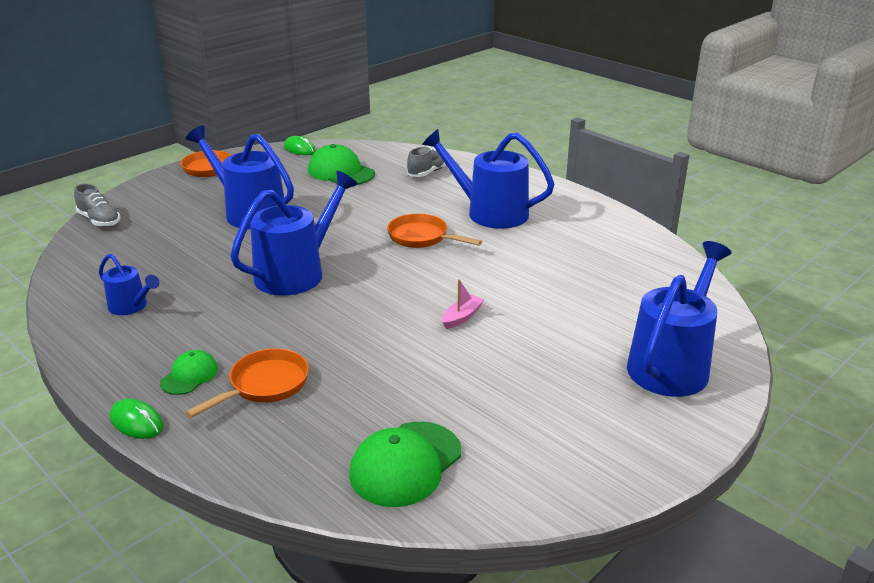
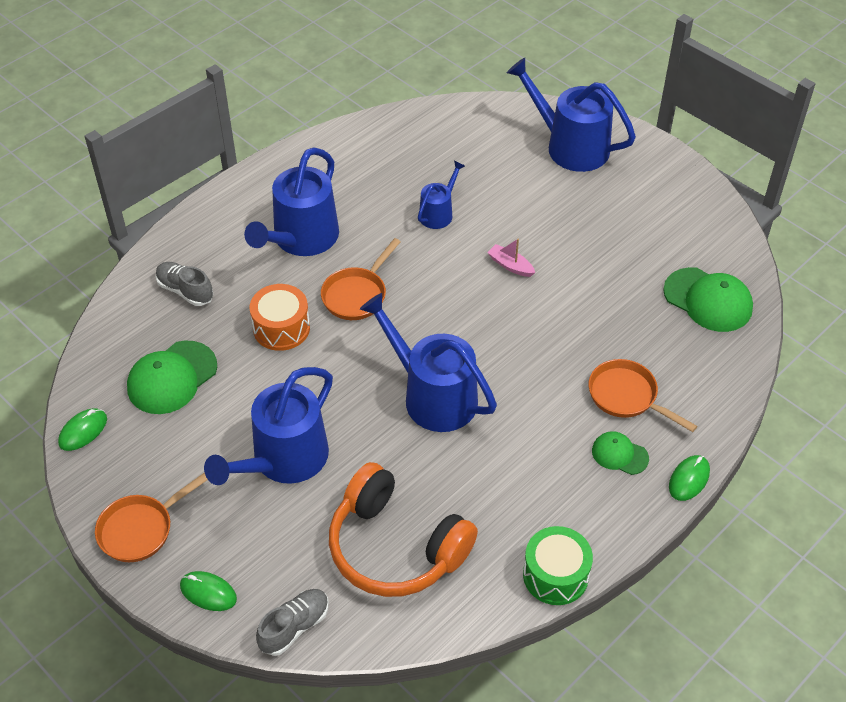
camera: 90 degrees left, 20 degrees up
blue watering can [99,254,159,315] -> blue watering can moved to [418,161,465,229]
none -> green mouse [180,571,237,611]
none -> orange drum [249,284,310,351]
none -> orange headphones [329,462,478,597]
none -> green drum [523,526,593,605]

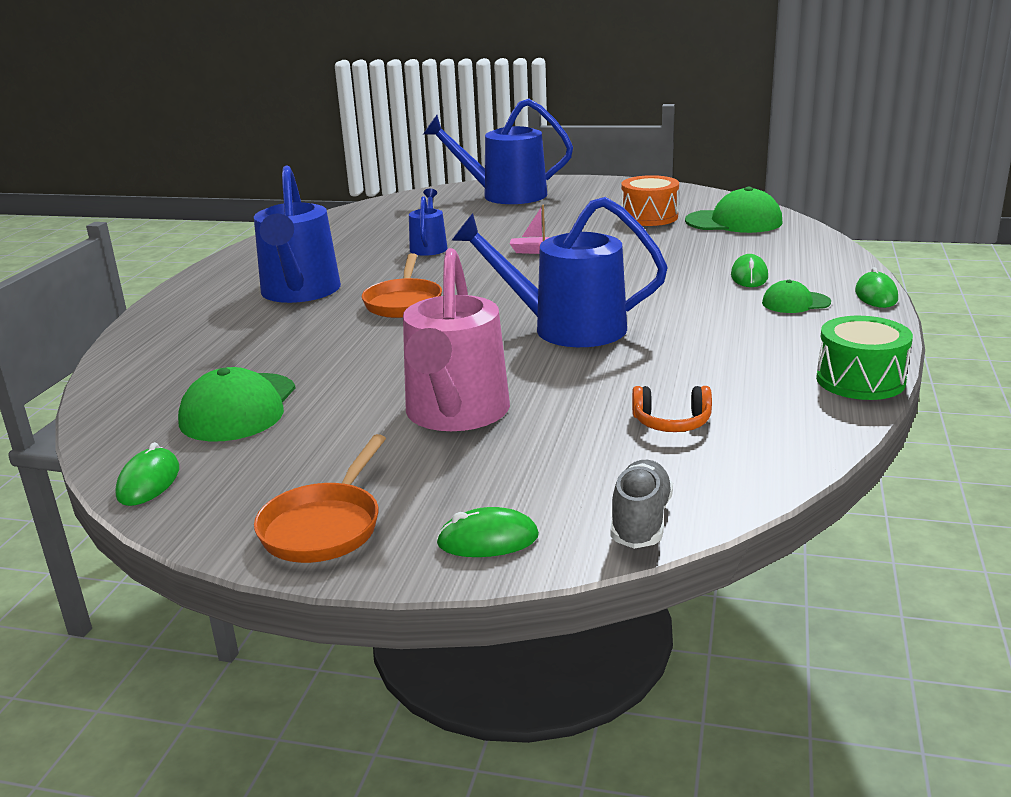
camera: 30 degrees left, 25 degrees down
grey shoe [156,262,214,306] -> none
blue watering can [204,367,333,485] -> pink watering can [403,248,510,431]
orange drum [249,284,310,351] -> orange drum moved to [621,175,679,226]
orange headphones [329,462,478,597] -> orange headphones [632,386,712,432], size x0.42
orange pan [588,359,697,432] -> green mouse [731,254,768,287]

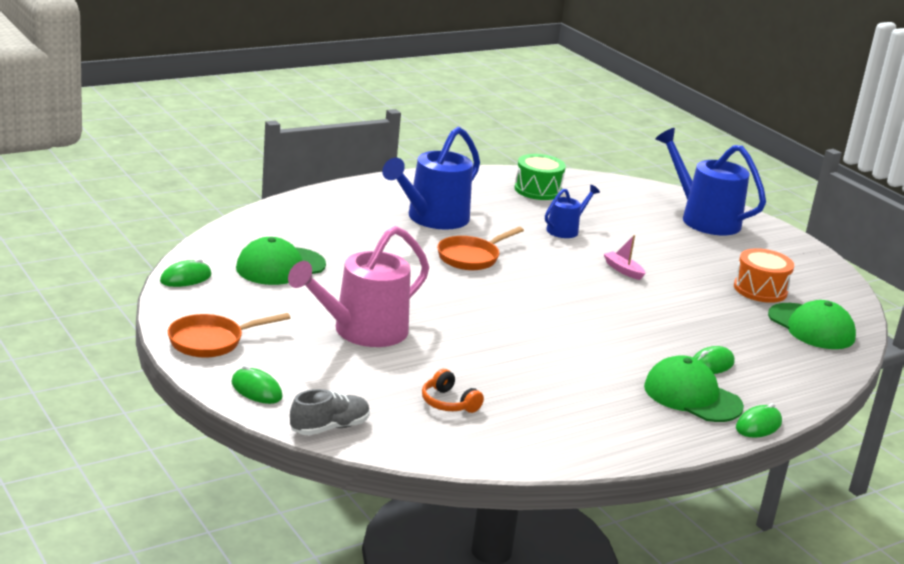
camera: 40 degrees right, 0 degrees up
blue watering can [451,197,668,347] -> none
green cap [762,280,831,313] -> green cap [644,355,744,422], size x1.75
green drum [816,316,913,400] -> green drum moved to [514,154,566,200]

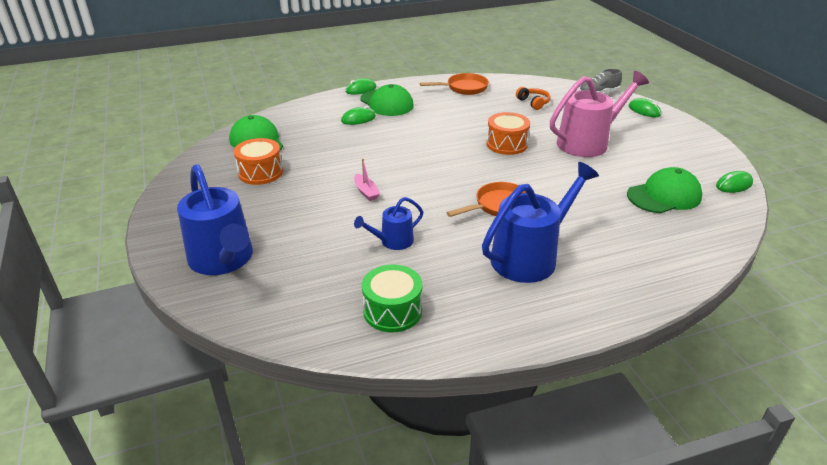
camera: 165 degrees left, 10 degrees up
orange pan [168,313,290,358] -> orange pan moved to [420,73,489,95]
none -> orange drum [486,112,530,155]

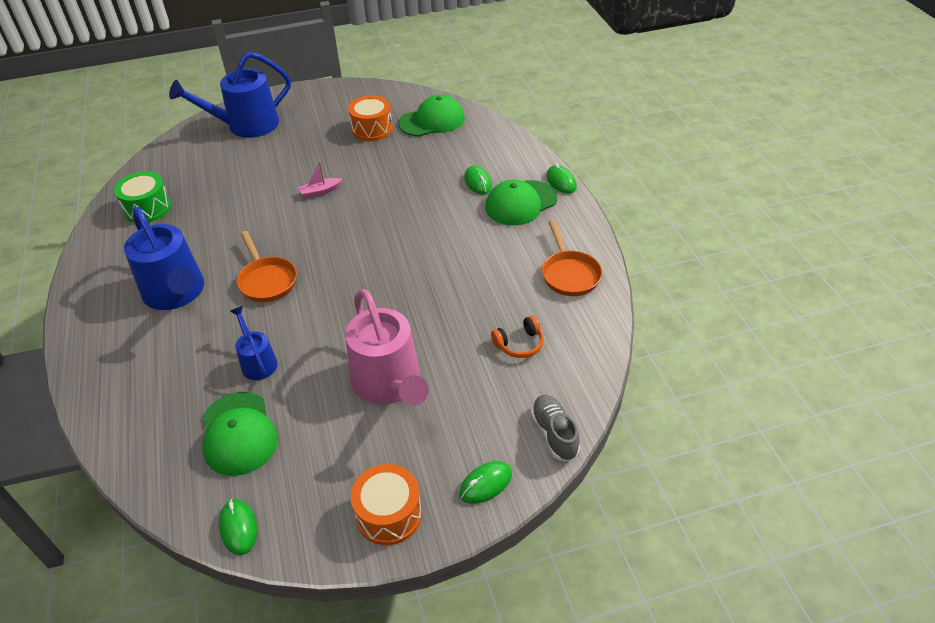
camera: 95 degrees right, 10 degrees up
blue watering can [354,197,423,250] -> blue watering can moved to [230,306,278,380]
orange drum [486,112,530,155] -> orange drum moved to [351,464,422,545]

